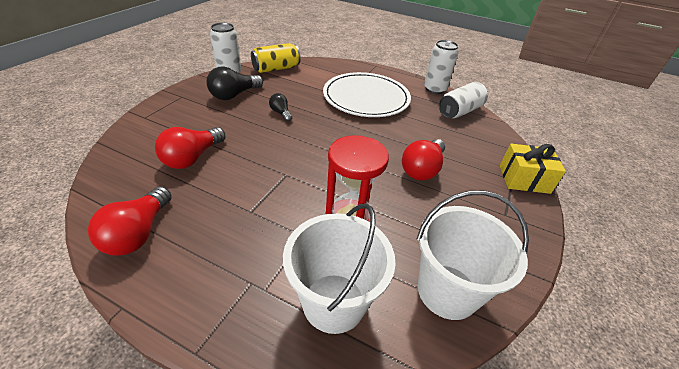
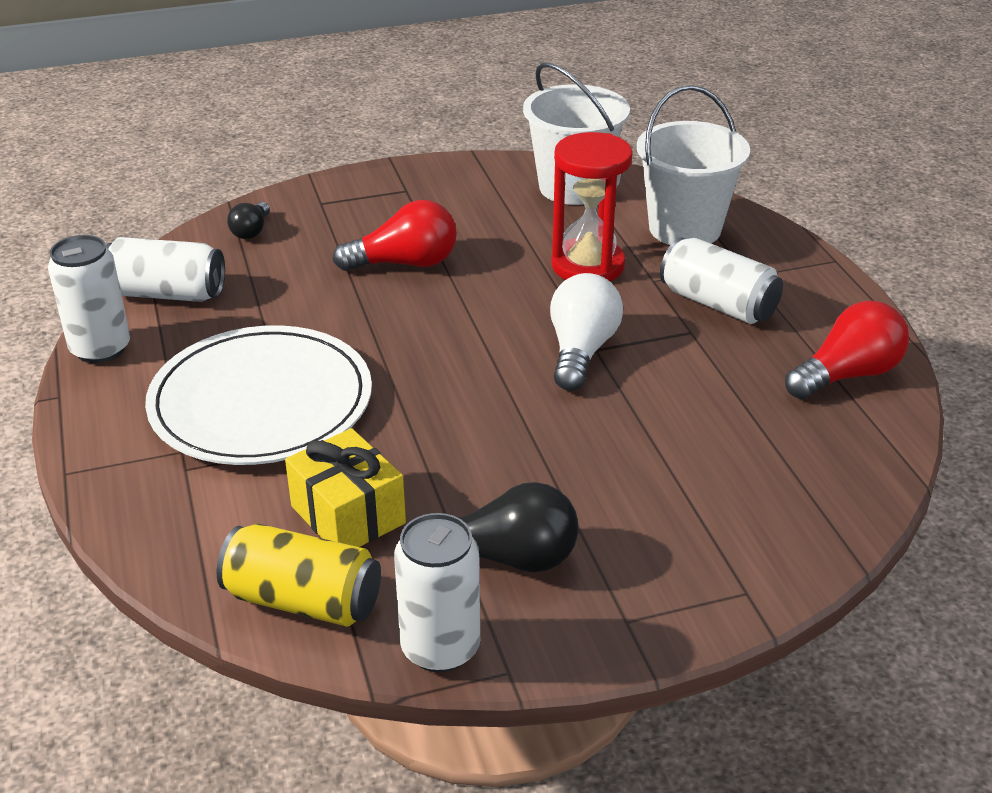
camera: 130 degrees left, 5 degrees down
red light bulb [155,127,225,169] -> none
black light bulb [269,93,292,122] -> black light bulb moved to [227,202,270,239]
yellow gift [500,144,566,194] -> yellow gift moved to [285,428,406,547]
none -> white light bulb [550,273,623,391]
none -> white can [660,237,783,324]

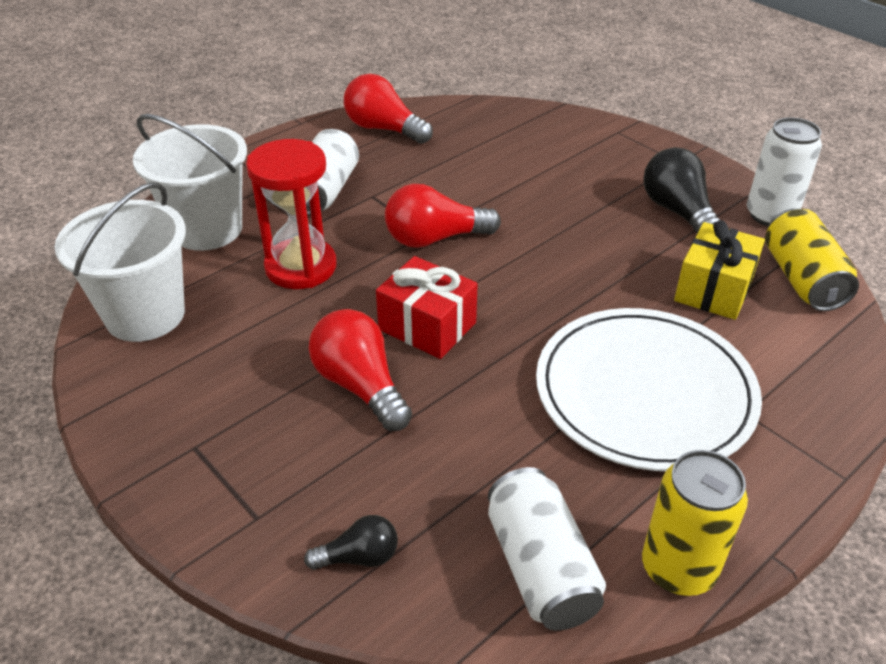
camera: 115 degrees left, 5 degrees up
white can [48,235,130,363] -> yellow can [642,450,748,596]
white light bulb [550,273,623,391] -> red light bulb [385,184,501,248]
none -> red gift [376,256,478,359]

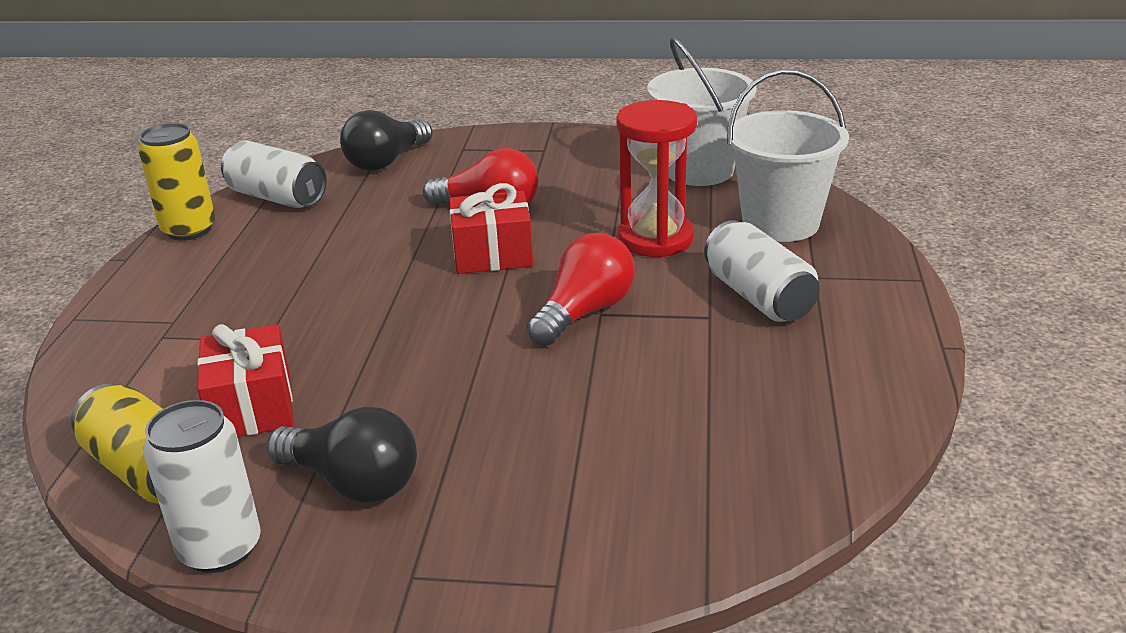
camera: 140 degrees right, 10 degrees down
black light bulb [304,515,398,570] -> black light bulb [340,110,433,171], size x1.79
red light bulb [344,74,433,144] -> none
white plate [536,308,762,471] -> none
yellow gift [674,220,765,320] -> red gift [197,324,293,437]

